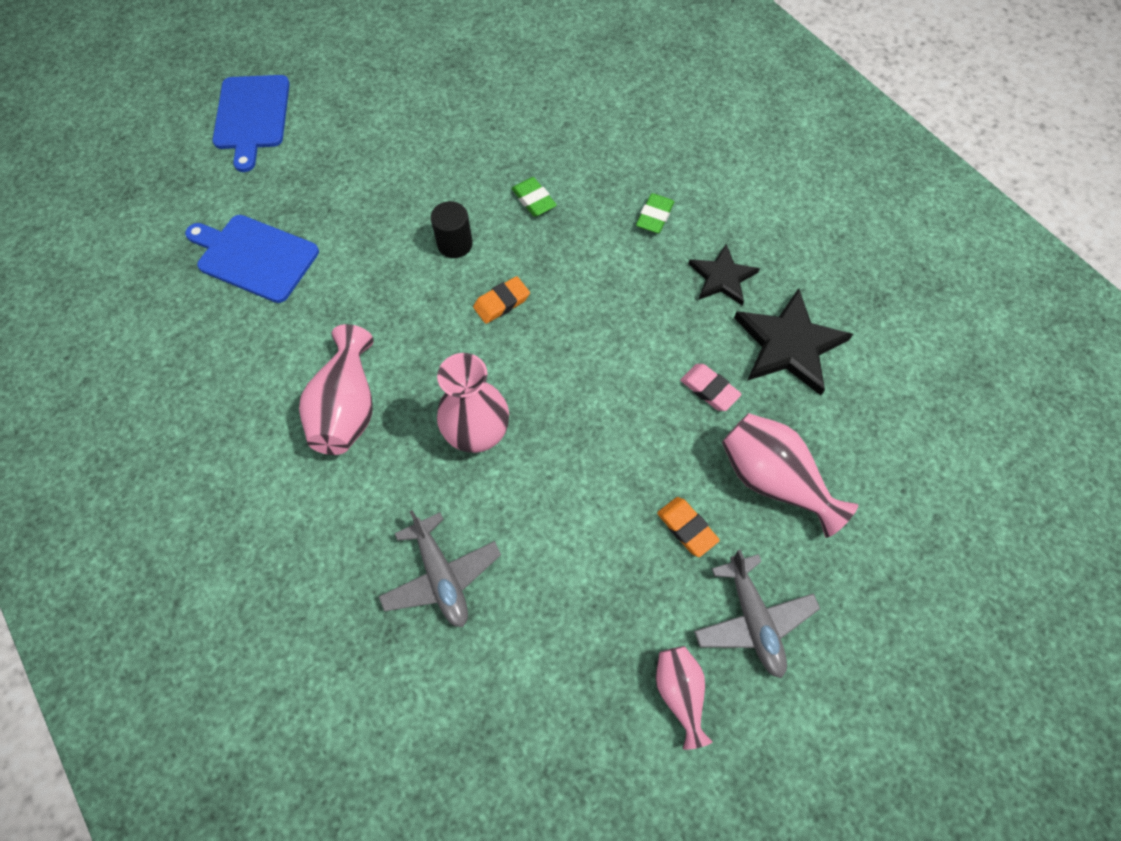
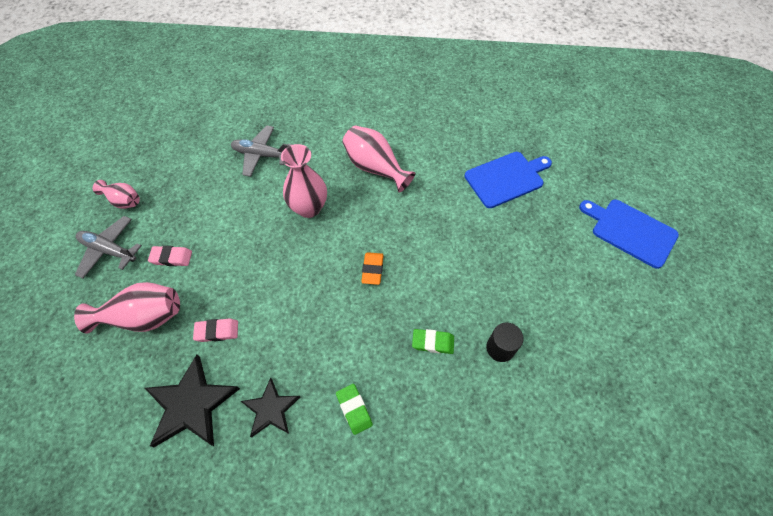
camera: 130 degrees right, 5 degrees down
black cylinder [431,201,473,258] -> black cylinder moved to [486,323,523,362]
orange eraser [657,497,720,557] -> pink eraser [148,246,192,266]

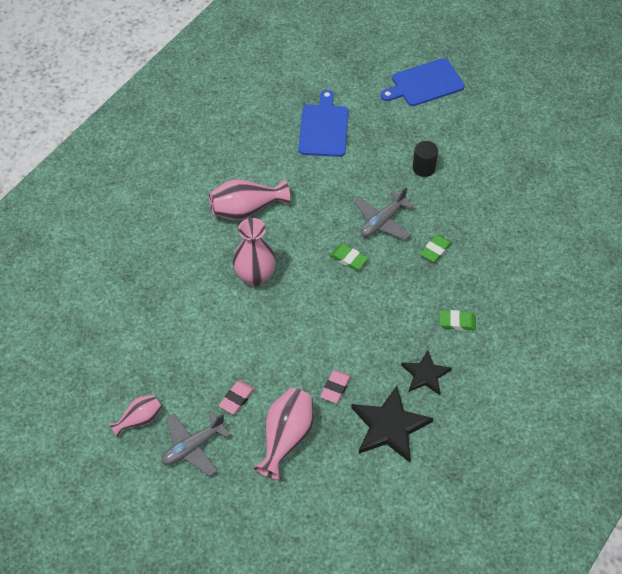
camera: 60 degrees left, 5 degrees down
grey plane [231,125,292,177] -> grey plane moved to [354,187,414,240]
orange eraser [361,252,384,285] -> green eraser [330,244,368,270]
black cylinder [486,323,523,362] -> black cylinder moved to [413,141,438,177]

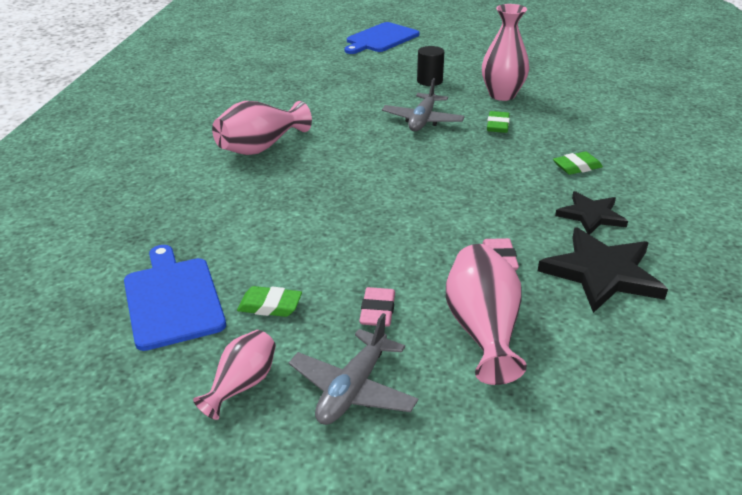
camera: 25 degrees left, 20 degrees down
pink vase [233,218,276,286] -> pink vase moved to [482,4,529,101]
blue cutting board [298,90,349,157] -> blue cutting board moved to [124,245,226,351]
green eraser [330,244,368,270] -> green eraser moved to [237,286,302,317]

